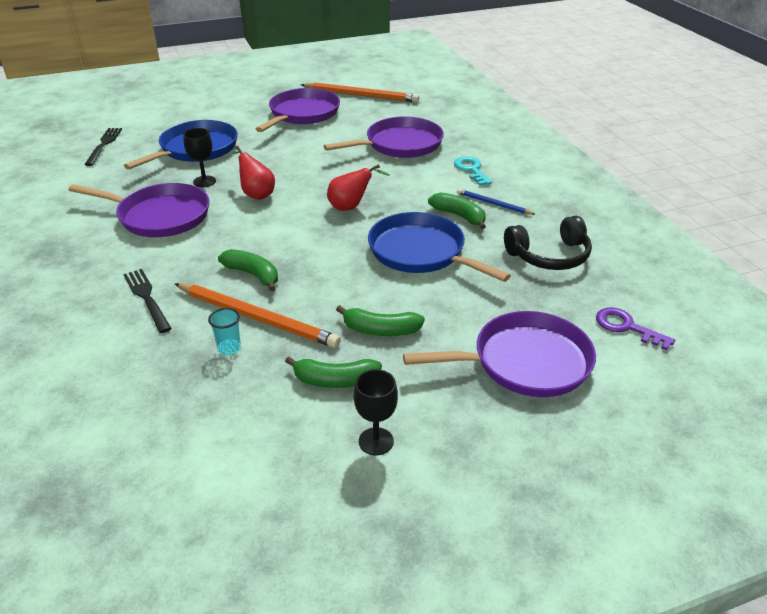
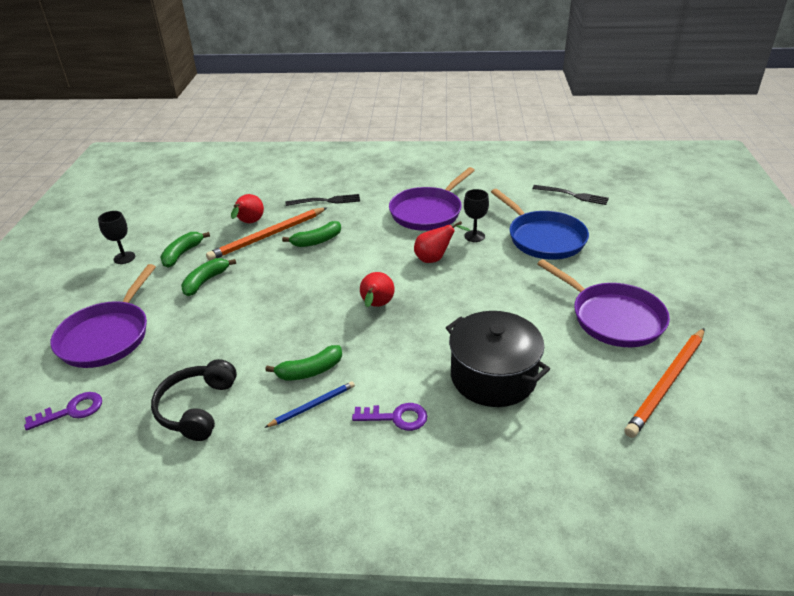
camera: 115 degrees right, 0 degrees up
turquoise cup [208,308,241,355] -> red pear [231,194,264,223]
purple pan [324,116,444,158] -> black pot [446,311,550,407]
blue pan [368,212,511,282] -> none
turquoise key [454,156,492,186] -> purple key [352,403,427,431]

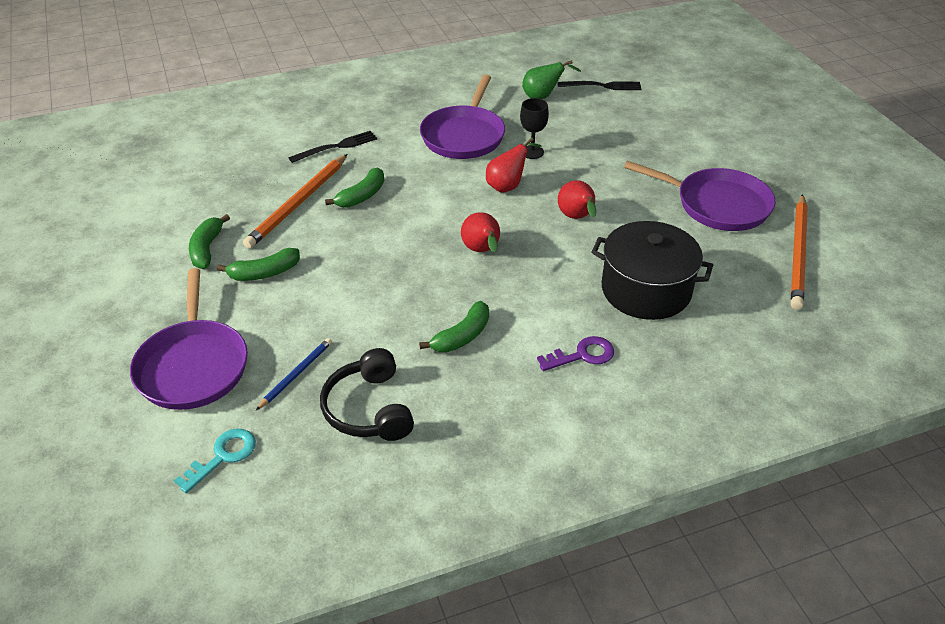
camera: 25 degrees left, 5 degrees up
purple key [24,392,102,431] -> turquoise key [174,428,256,493]
black goblet [98,211,135,264] -> none
green banana [181,258,236,296] -> green banana turned 120 degrees counterclockwise [217,248,300,281]
red pear [231,194,264,223] -> red pear moved to [558,180,596,219]
blue pencil [264,381,355,428] -> blue pencil moved to [256,338,332,410]
blue pan [491,189,589,260] -> none
none -> green pear [522,60,581,99]

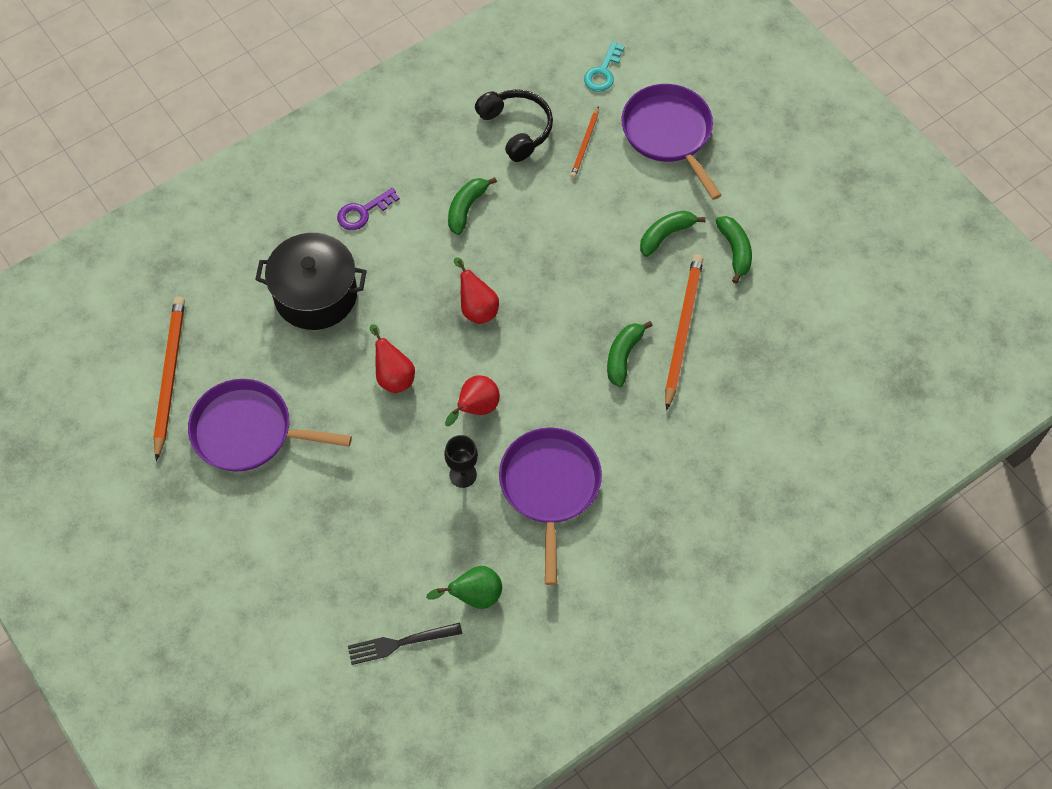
camera: 165 degrees right, 20 degrees up
blue pencil [256,338,332,410] -> orange pencil [571,106,599,178]
black fork [288,131,377,163] -> none

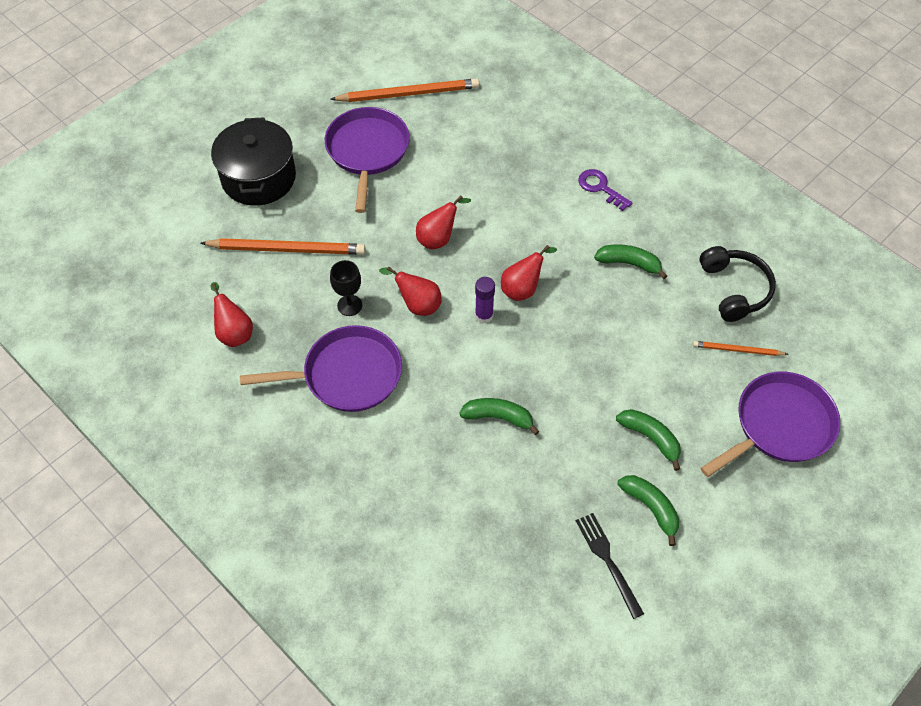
camera: 80 degrees right, 5 degrees down
black pot [255,233,367,330] -> black pot moved to [211,117,296,206]
black fork [348,623,462,665] -> black fork moved to [576,513,644,619]
green pear [426,566,502,609] -> red pear [210,282,253,347]
black headphones [475,89,553,162] -> black headphones turned 60 degrees counterclockwise [699,246,776,322]
turquoise key [584,41,625,92] -> none
orange pencil [665,254,703,411] -> orange pencil moved to [201,238,366,255]
green banana [715,216,752,284] -> green banana turned 105 degrees counterclockwise [617,475,679,546]
none -> purple glue stick [475,277,495,323]

